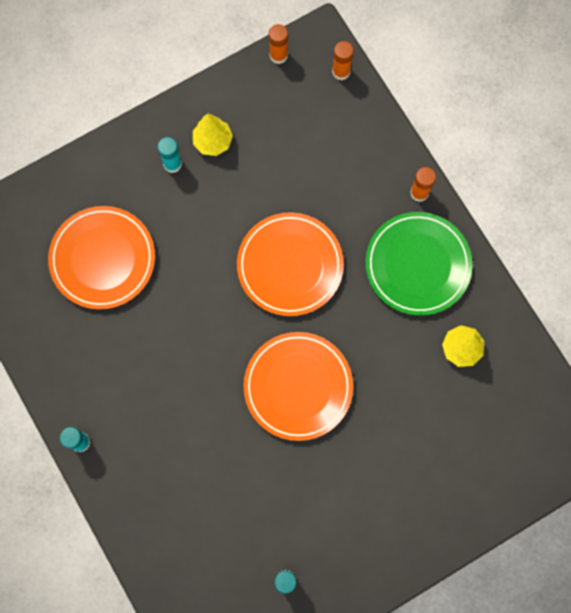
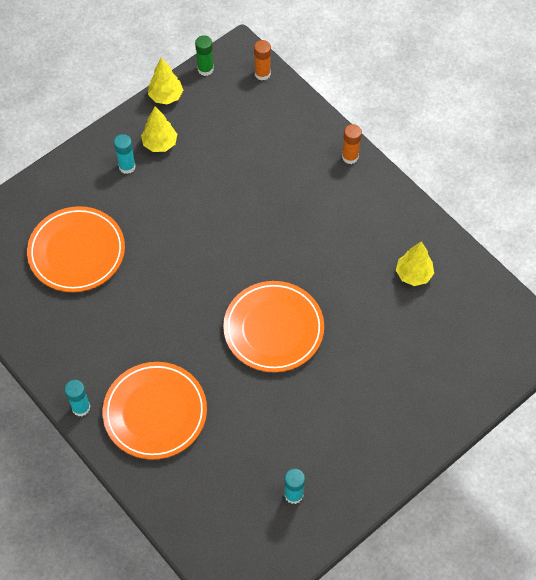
camera: 10 degrees left, 15 degrees down
orange plate [237,212,344,316] -> orange plate moved to [103,362,207,460]
orange glue stick [269,24,288,64] -> green glue stick [195,35,214,76]
green plate [365,212,472,316] -> none
none -> yellow tree [148,57,183,104]

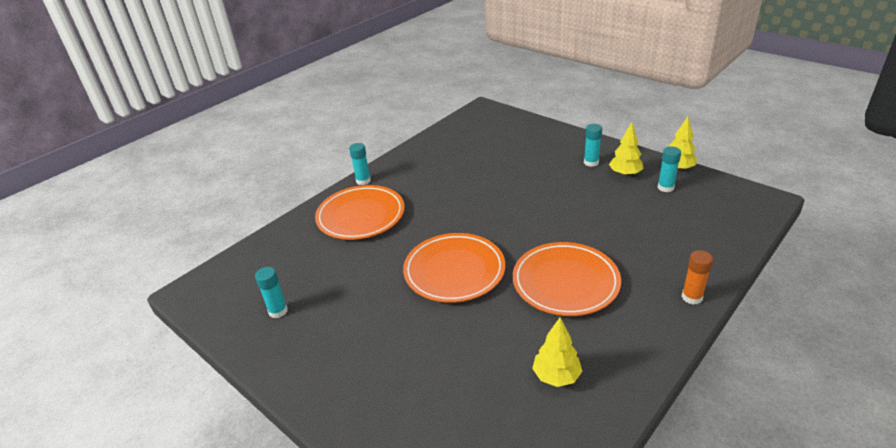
camera: 85 degrees right, 25 degrees down
orange plate [27,206,125,292] -> orange plate moved to [513,242,621,316]
green glue stick [195,35,214,76] -> none
orange glue stick [254,40,271,81] -> none
none -> turquoise glue stick [658,146,681,192]

